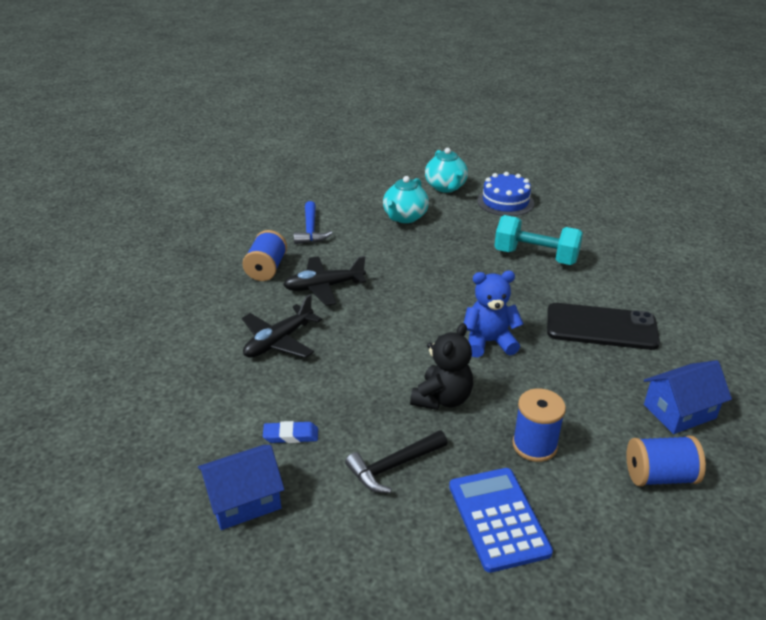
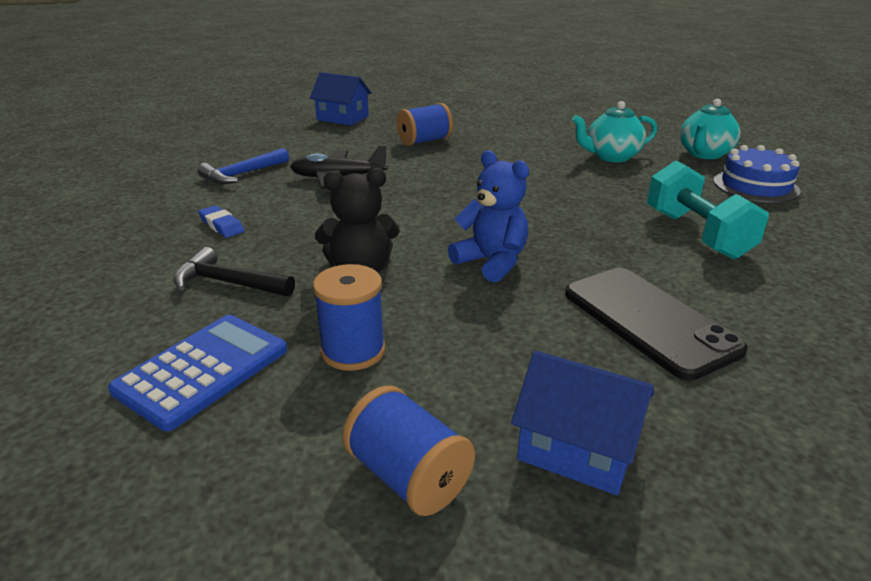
camera: 50 degrees right, 5 degrees down
blue house [198,445,284,530] -> blue house moved to [310,72,372,126]
black plane [283,256,366,306] -> none
blue hammer [294,201,332,244] -> blue hammer moved to [198,148,289,184]

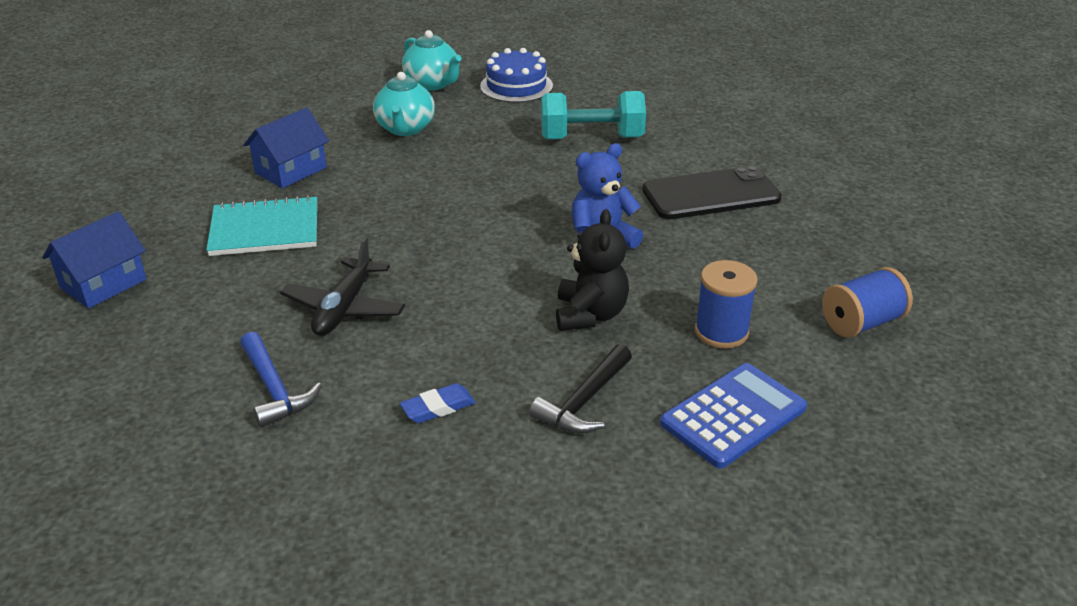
camera: 75 degrees left, 5 degrees up
blue calculator [108,315,287,431] -> blue calculator turned 90 degrees clockwise [660,363,807,468]
blue spool [397,103,453,146] -> turquoise notebook [206,195,317,256]
blue house [511,351,654,495] -> blue house moved to [243,107,329,188]

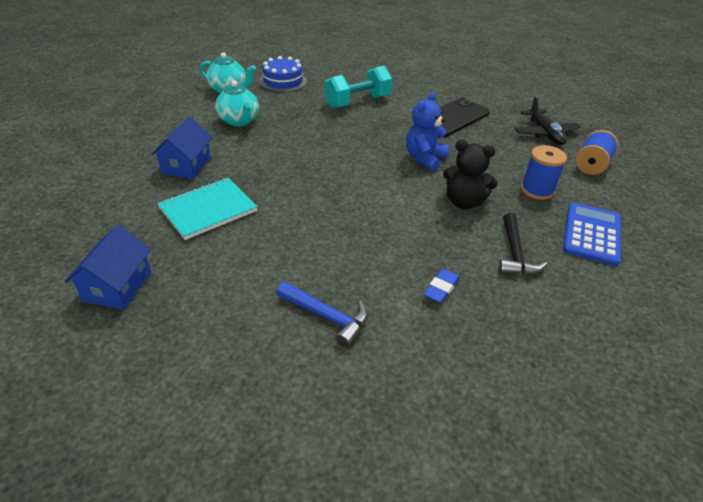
camera: 30 degrees left, 5 degrees up
black plane [280,237,405,336] -> black plane moved to [515,96,581,145]
black teddy bear [556,209,629,331] -> black teddy bear turned 135 degrees clockwise [443,140,497,209]

